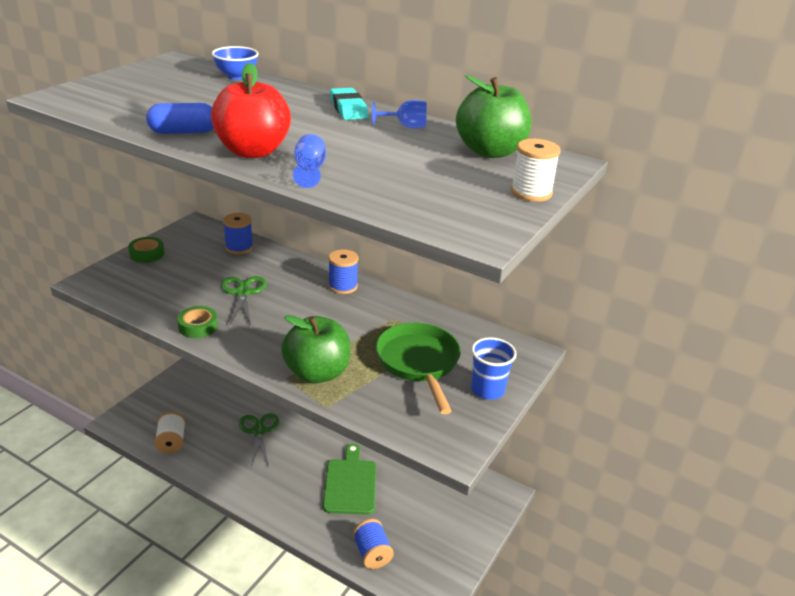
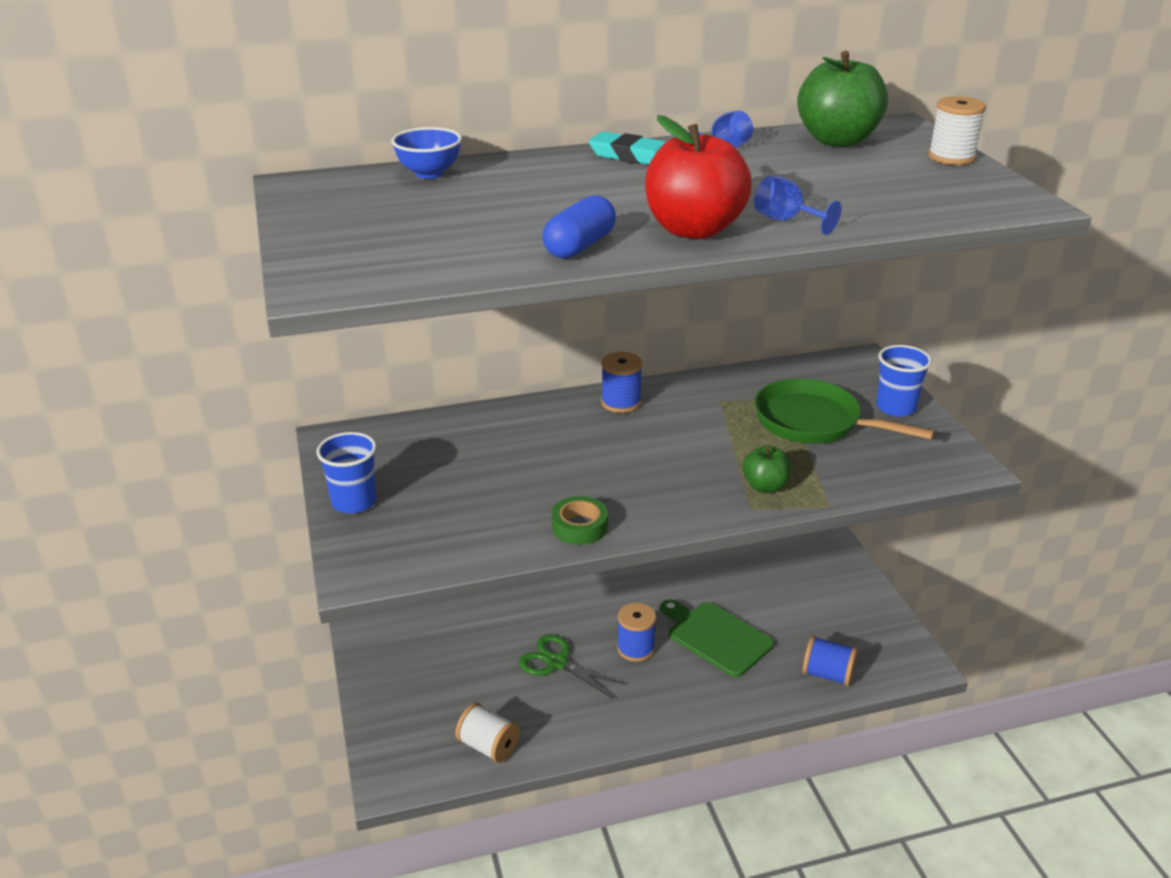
camera: 45 degrees left, 0 degrees up
green tape [128,237,165,263] -> blue cup [317,432,377,513]
green scissors [220,276,267,325] -> none
blue spool [223,213,253,254] -> blue spool moved to [617,603,656,662]
green apple [281,315,350,384] -> green apple [743,445,792,493], size x0.55

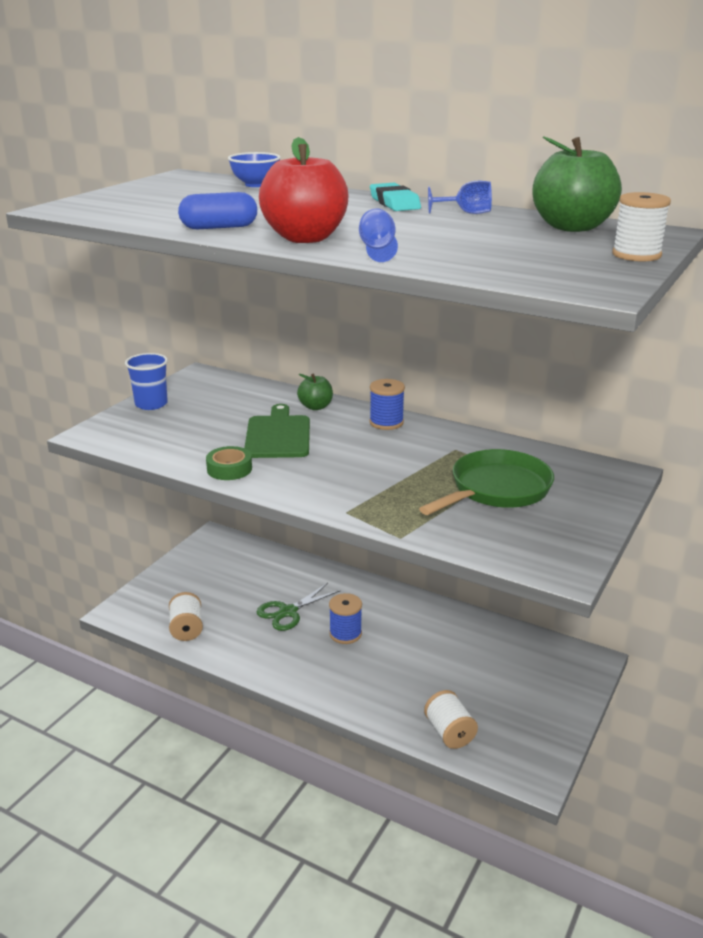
camera: 45 degrees right, 5 degrees down
green scissors [519,634,626,699] -> green scissors turned 120 degrees counterclockwise [256,583,341,631]
green cutting board [660,599,774,677] -> green cutting board moved to [244,404,310,458]
green apple [743,445,792,493] -> green apple moved to [297,373,333,410]
green pan [754,378,935,444] -> green pan turned 60 degrees clockwise [419,449,554,515]
blue spool [802,636,858,686] -> white spool [424,690,478,749]
blue cup [876,345,932,416] -> none

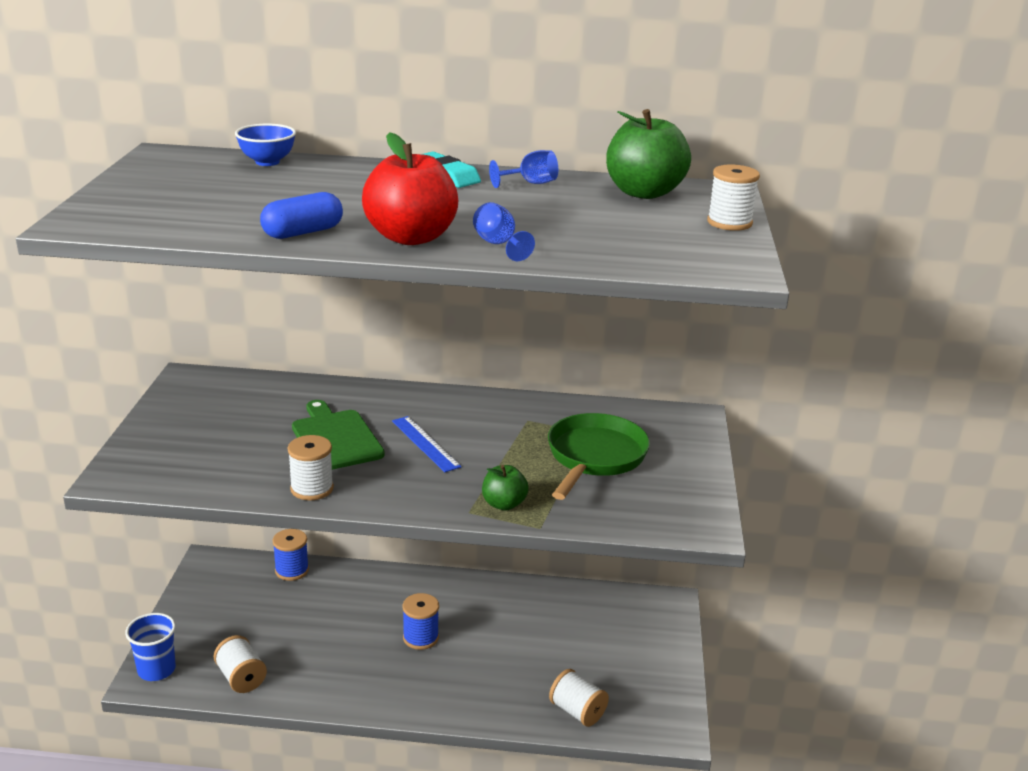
camera: 25 degrees left, 0 degrees up
blue cup [125,353,168,410] -> blue cup moved to [125,613,176,681]
green tape [206,446,252,480] -> white spool [288,435,334,500]
green scissors [256,583,341,631] -> none
green apple [297,373,333,410] -> green apple moved to [482,465,529,511]
blue spool [369,379,405,430] -> blue spool moved to [273,529,309,581]
none -> blue ruler [392,416,461,472]

